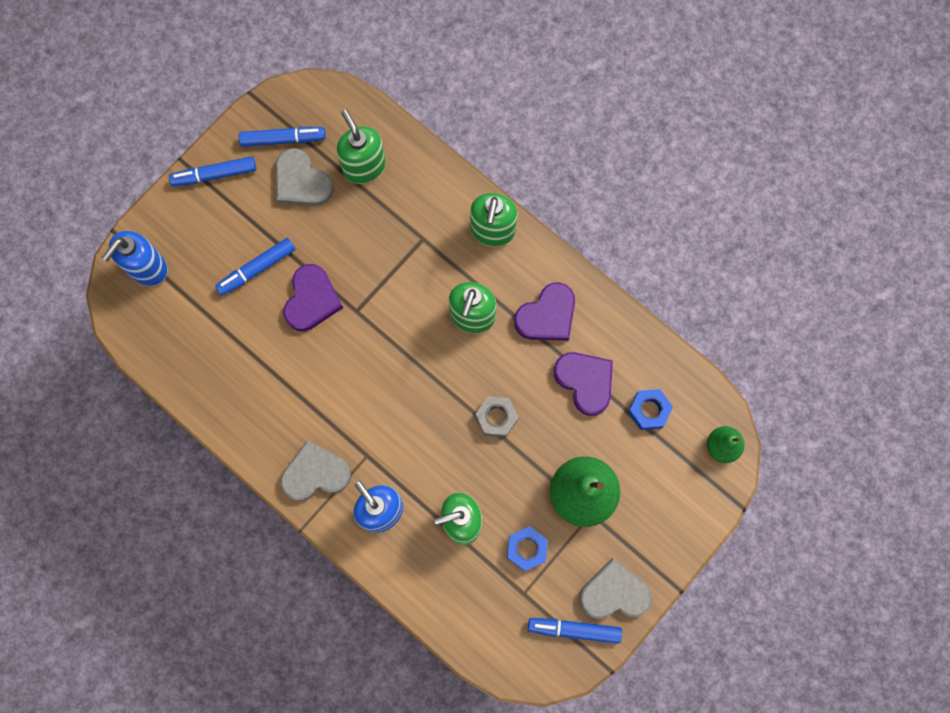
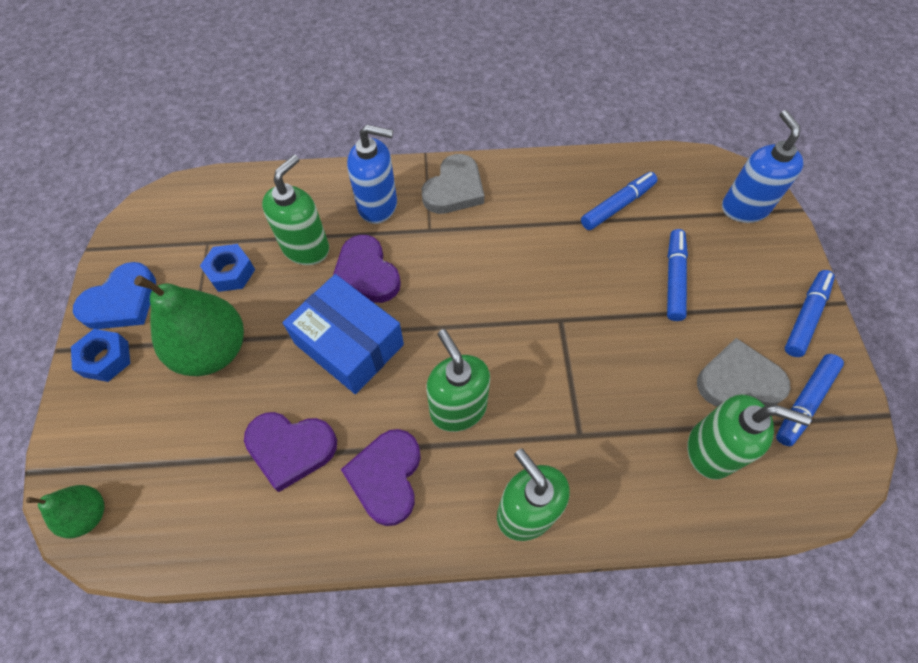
camera: 135 degrees right, 15 degrees down
purple heart [283,264,343,331] -> purple heart moved to [333,235,401,303]
grey nut [475,396,519,437] -> blue box [283,274,404,394]
blue marker [528,618,622,644] -> blue marker moved to [581,172,658,230]
grey heart [579,558,652,619] -> blue heart [73,262,156,329]
blue nut [628,389,673,430] -> blue nut moved to [71,329,130,382]

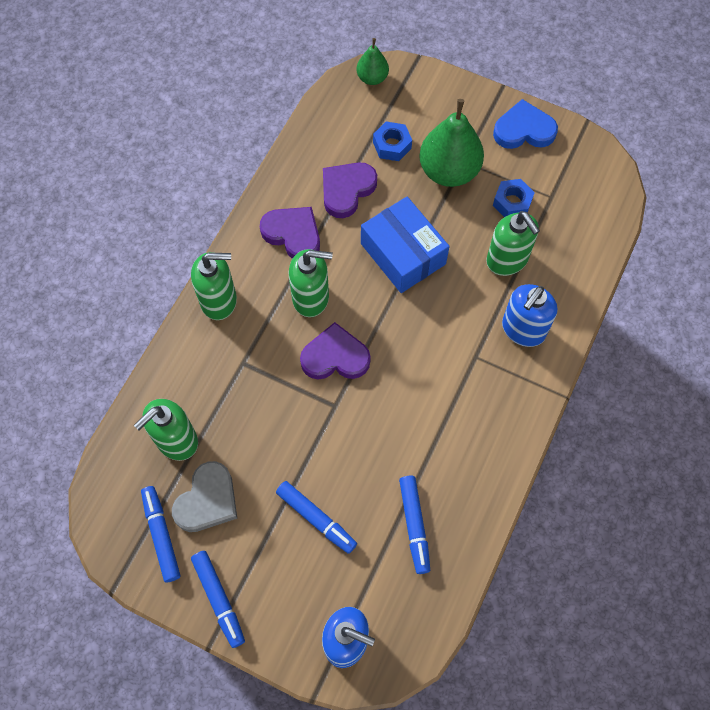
camera: 120 degrees right, 5 degrees up
blue nut [71,329,130,382] -> blue nut moved to [373,122,412,161]
blue heart [73,262,156,329] -> blue heart turned 105 degrees clockwise [493,99,558,149]
blue box [283,274,404,394] -> blue box turned 75 degrees clockwise [361,197,450,293]
purple heart [333,235,401,303] -> purple heart moved to [300,322,371,380]
grey heart [422,154,485,214] -> none

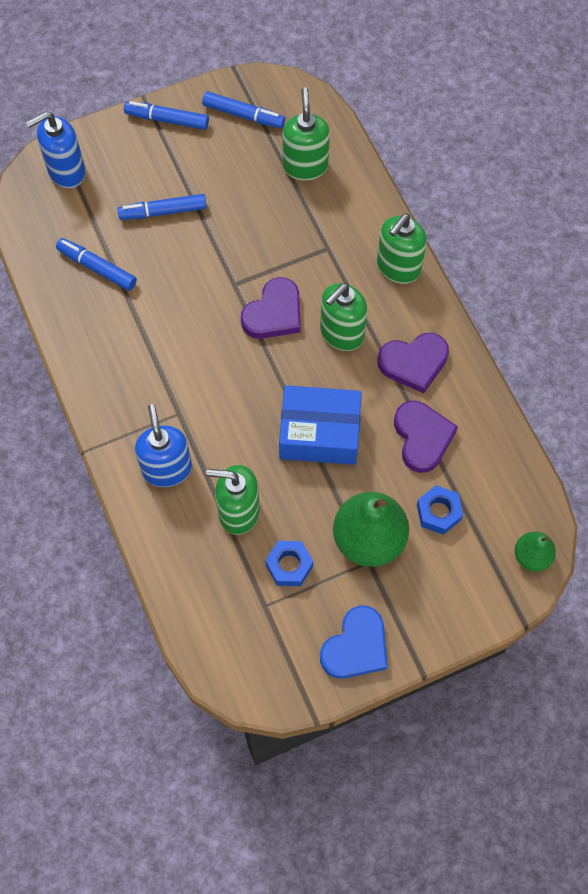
camera: 130 degrees right, 0 degrees up
grey heart [172,461,237,532] -> none

